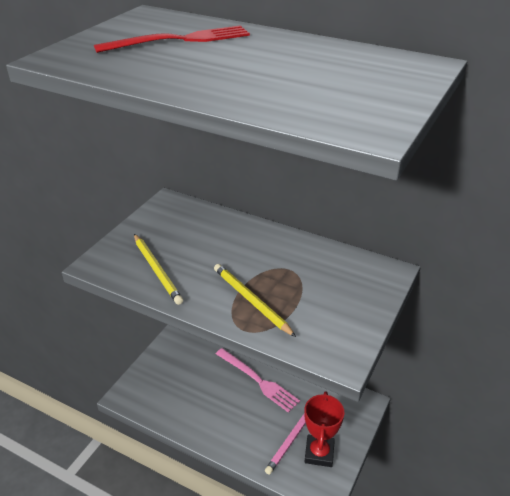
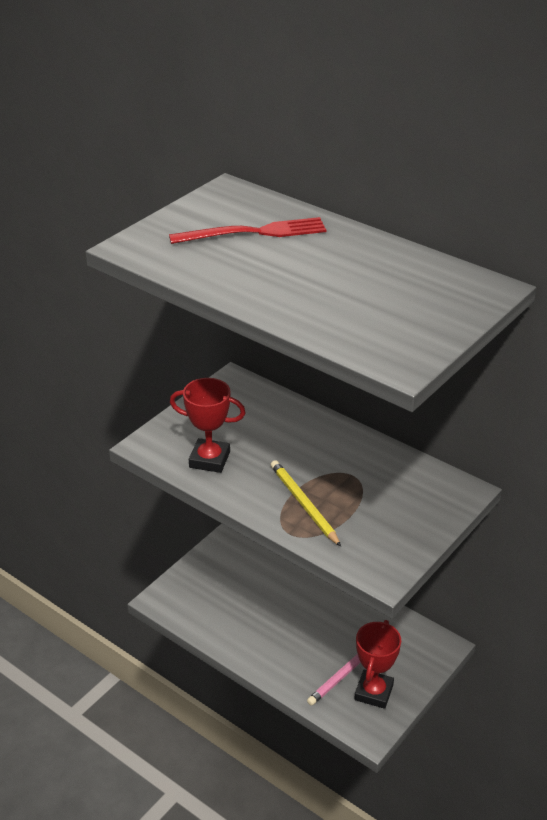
camera: 10 degrees right, 0 degrees up
yellow pencil [134,234,183,305] -> red trophy [170,378,246,473]
pink fork [216,348,300,413] -> none

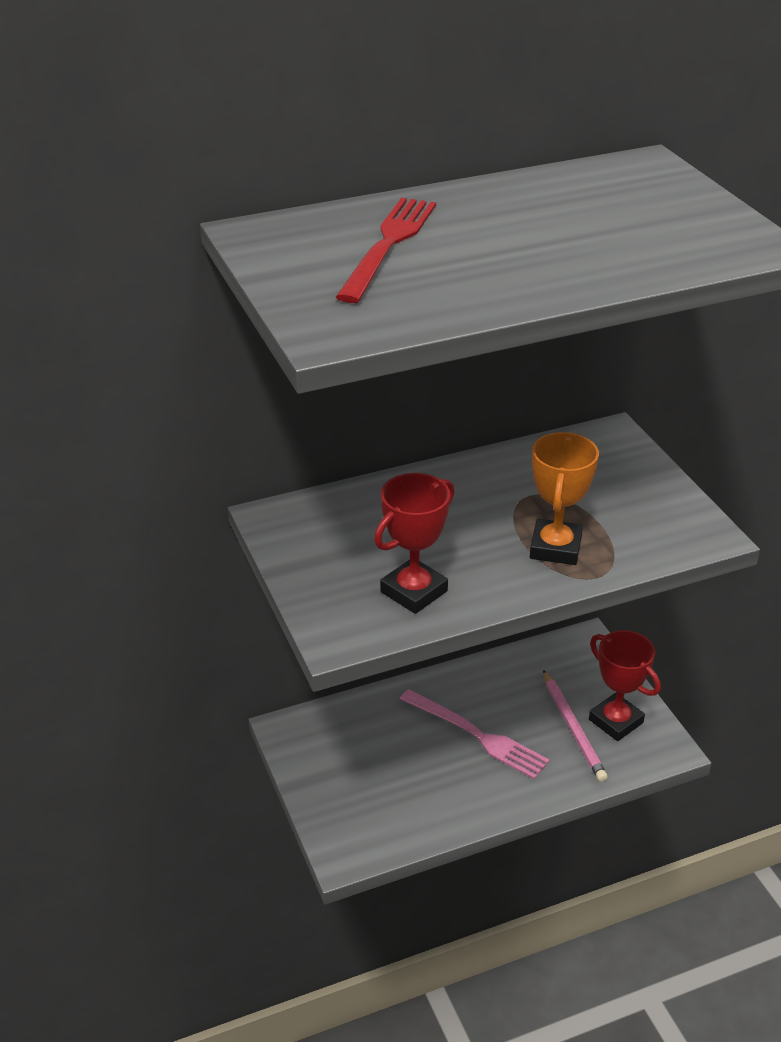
camera: 60 degrees left, 0 degrees up
yellow pencil [271,460,341,547] -> orange trophy [530,432,599,565]
none -> pink fork [400,689,550,779]

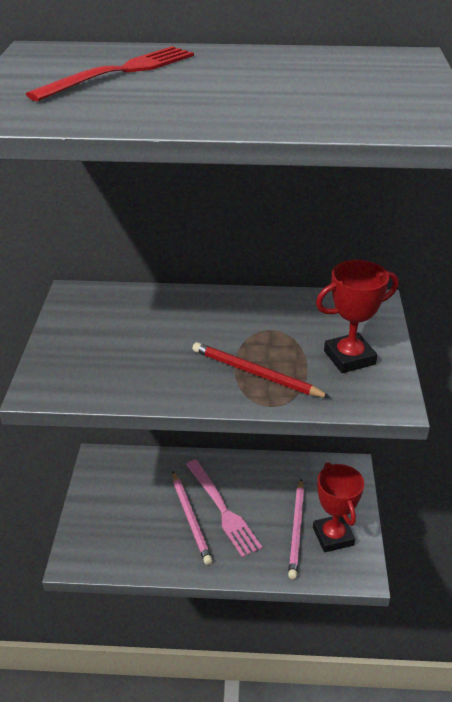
camera: 25 degrees right, 0 degrees up
red trophy [374,473,454,614] -> red trophy moved to [316,260,399,373]
orange trophy [530,432,599,565] -> red pencil [192,342,331,398]
none -> pink pencil [172,471,213,565]

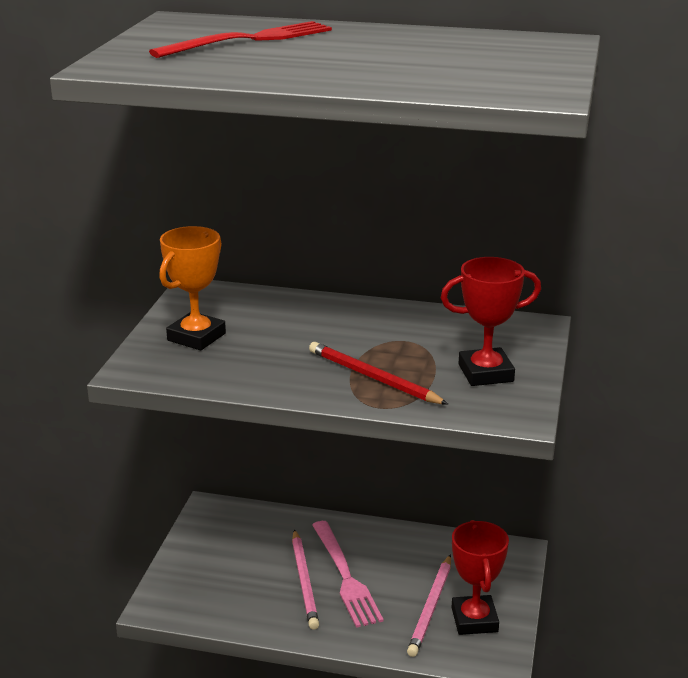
camera: 10 degrees right, 10 degrees down
none -> orange trophy [159,226,226,350]

